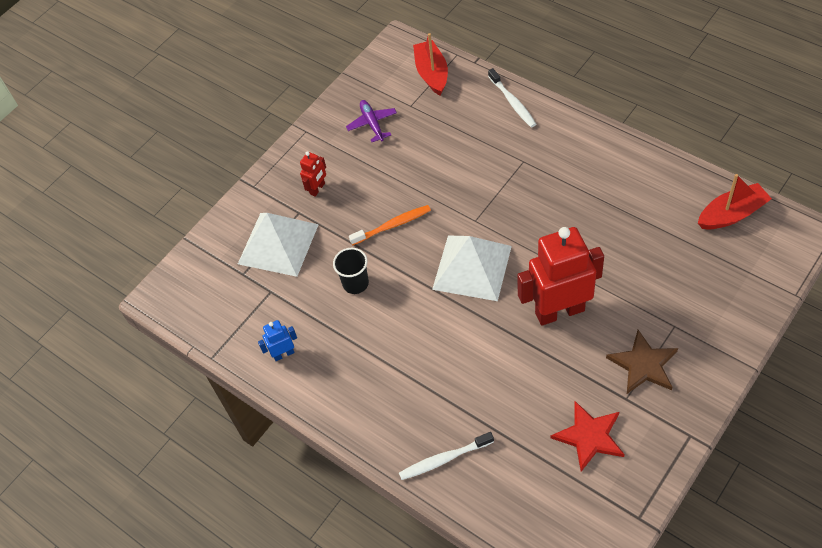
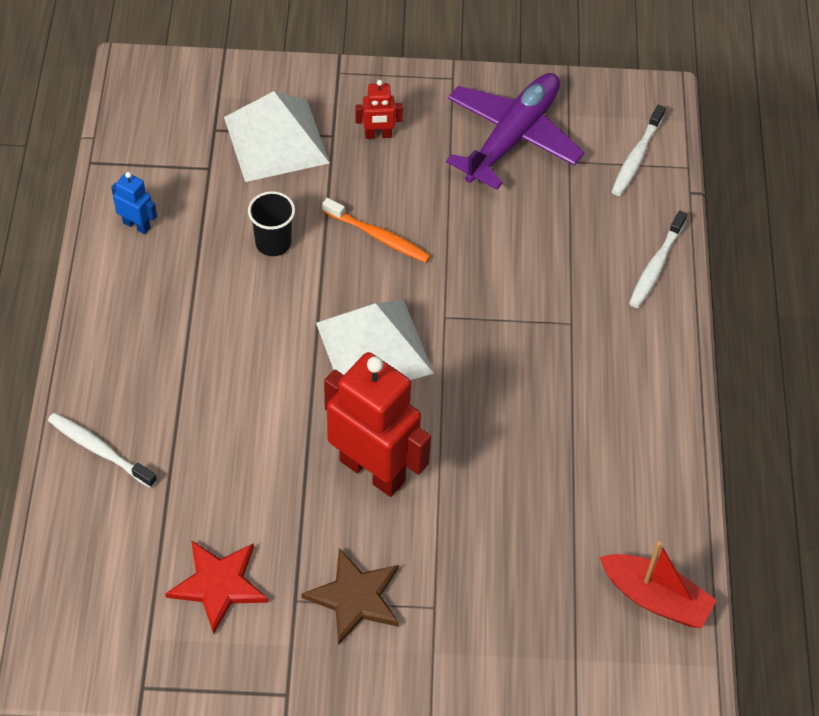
camera: 45 degrees right, 0 degrees up
purple plane [346,100,397,142] -> purple plane [446,73,584,190], size x1.97
red boat [413,33,448,96] -> white toothbrush [612,105,665,196]

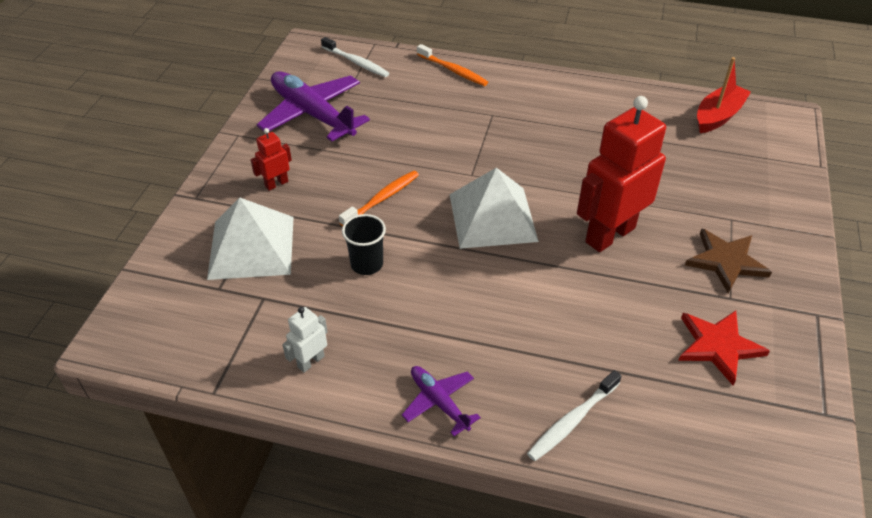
camera: 75 degrees left, 10 degrees down
blue robot [111,172,157,234] -> white robot [282,307,328,372]
red robot [355,80,403,139] -> red robot turned 135 degrees counterclockwise [251,128,292,191]
white toothbrush [629,210,687,308] -> orange toothbrush [417,44,488,86]
none -> purple plane [402,366,481,436]

